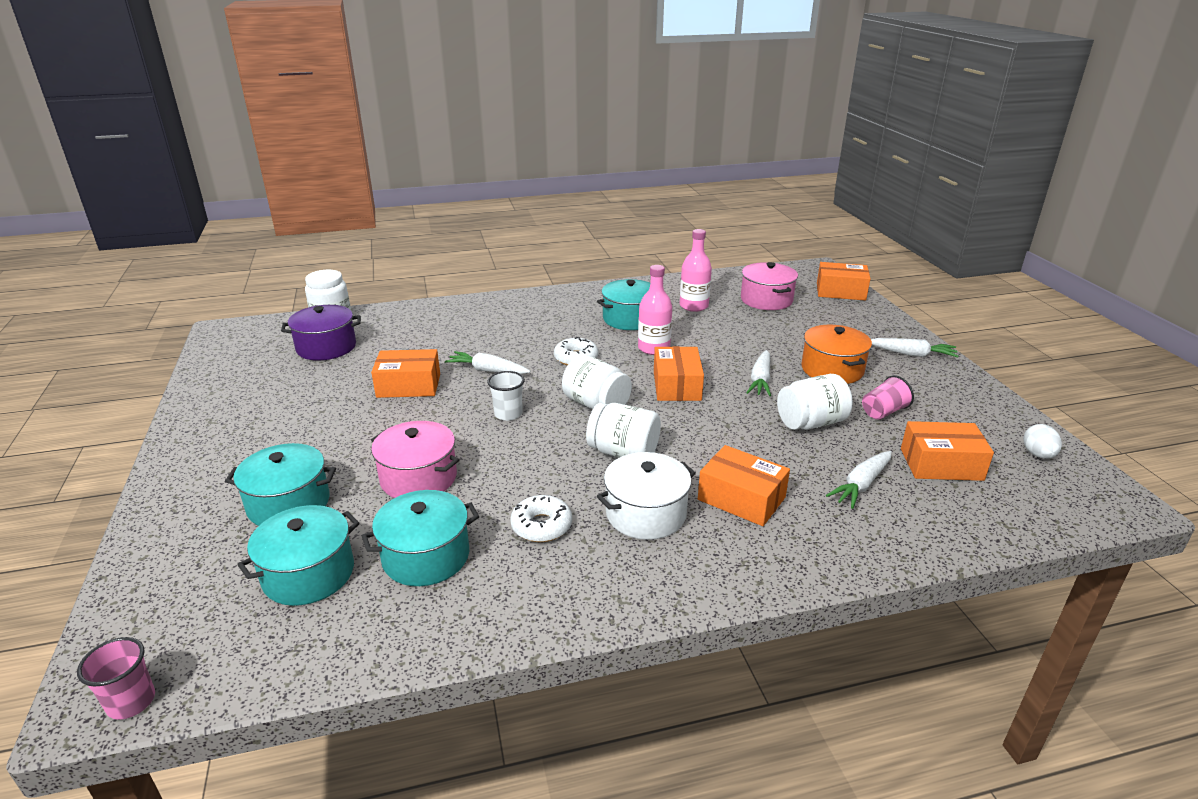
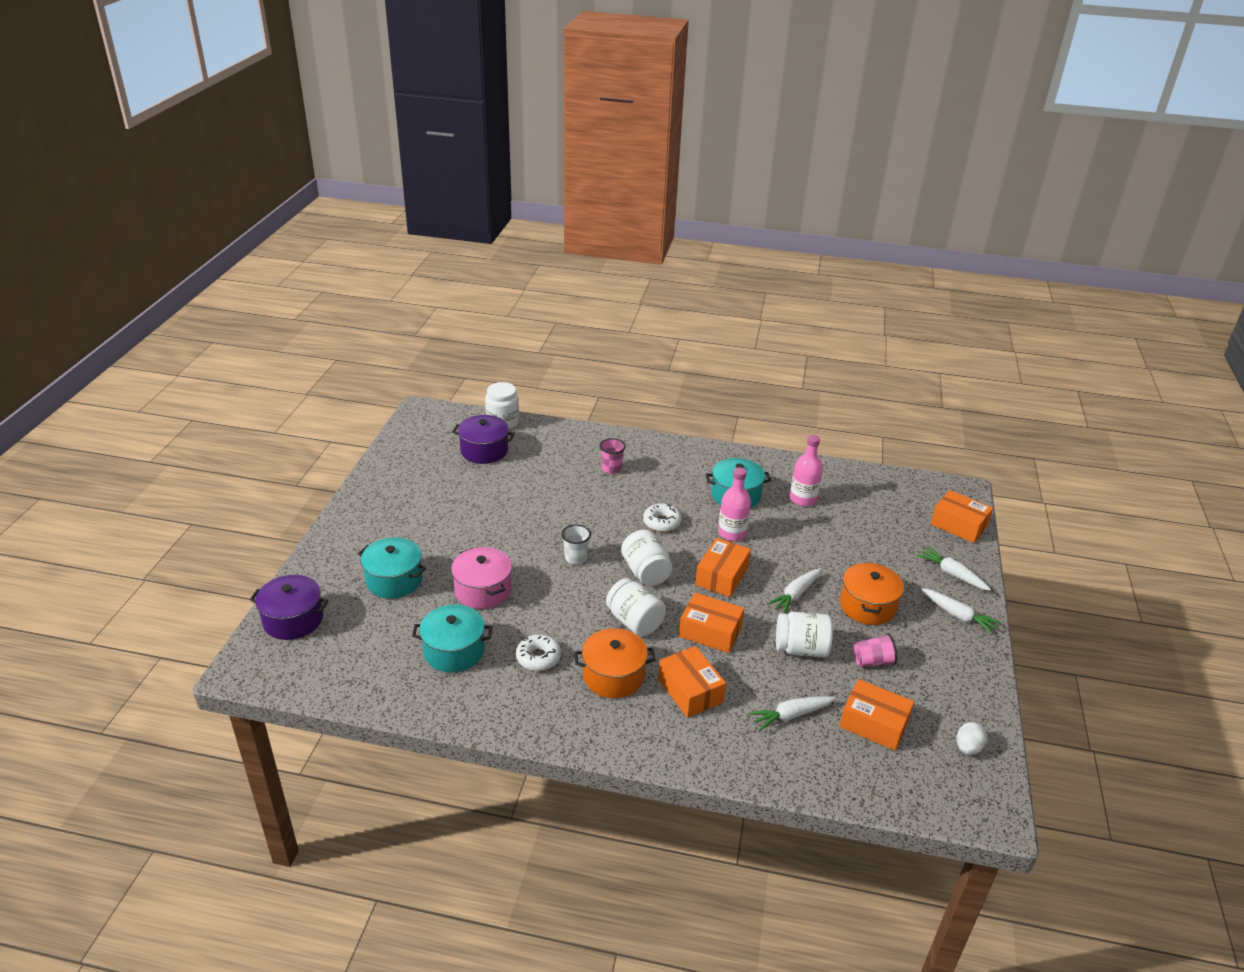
camera: 25 degrees right, 5 degrees up
pink cup [77,637,155,720] -> pink cup moved to [599,438,626,474]
turquoise pot [237,505,360,606] -> none
orange box [371,349,440,398] -> orange box moved to [679,593,744,653]
white carrot [445,351,530,374] -> white carrot moved to [917,546,991,591]
white pot [597,452,696,540] -> orange pot [574,628,655,698]
pink pot [741,262,798,310] -> none
none -> purple pot [250,575,328,640]

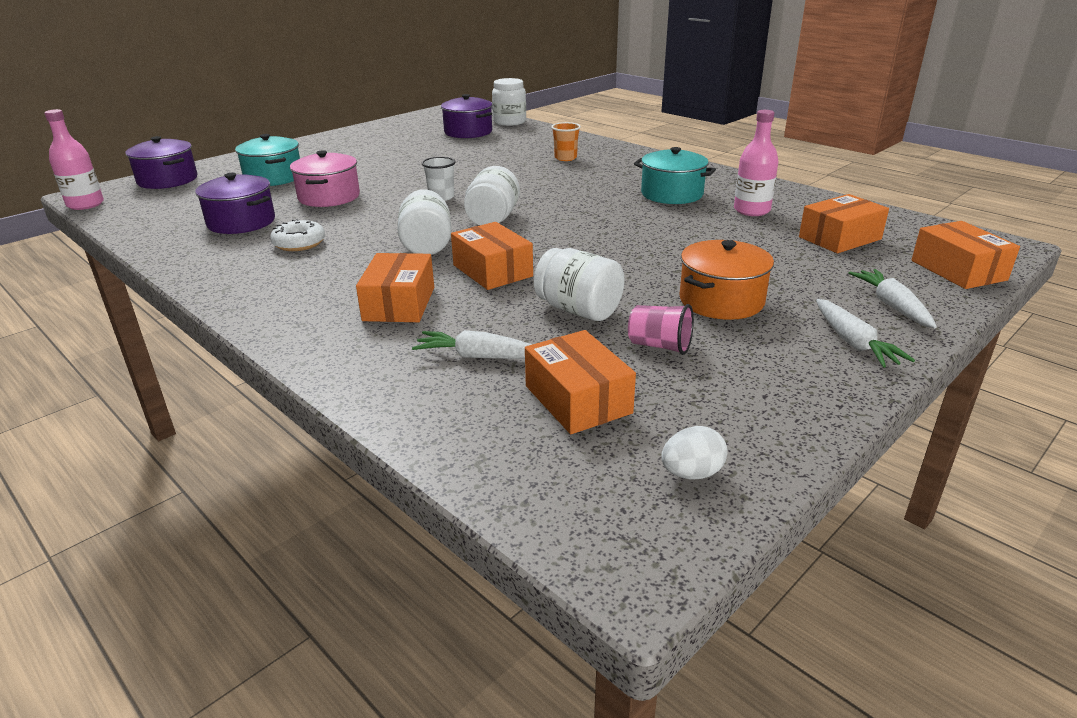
camera: 35 degrees right, 5 degrees down
turquoise pot [412,605,492,673] -> purple pot [195,173,275,234]
orange pot [574,628,655,698] -> none
pink cup [599,438,626,474] -> orange cup [551,122,581,161]
white donut [643,503,682,532] -> none
orange box [695,538,751,597] -> orange box moved to [799,194,889,253]
pink bottle [718,467,751,541] -> pink bottle moved to [44,109,104,210]
white carrot [767,568,821,614] -> none

